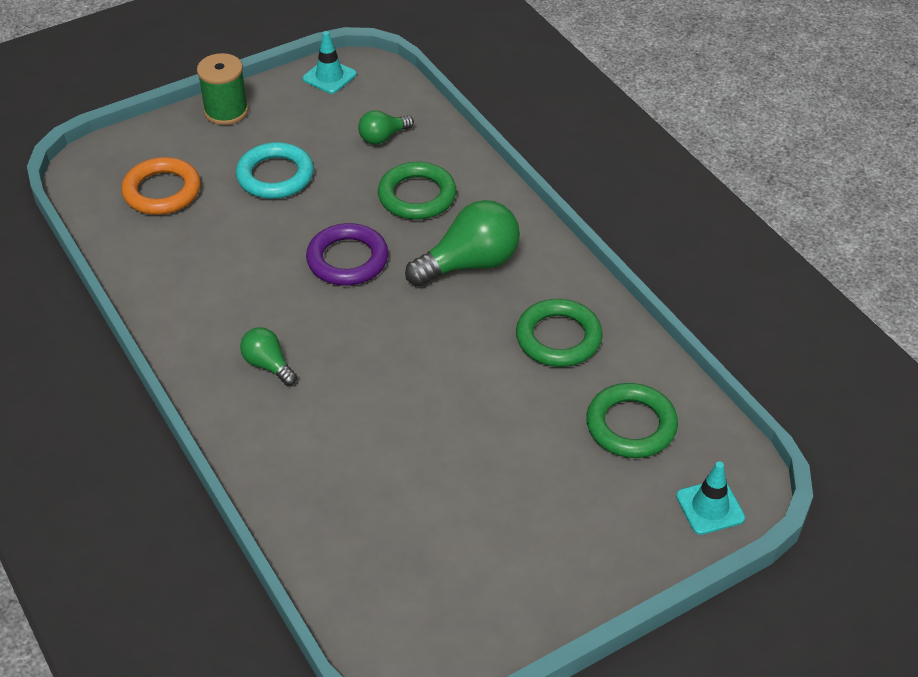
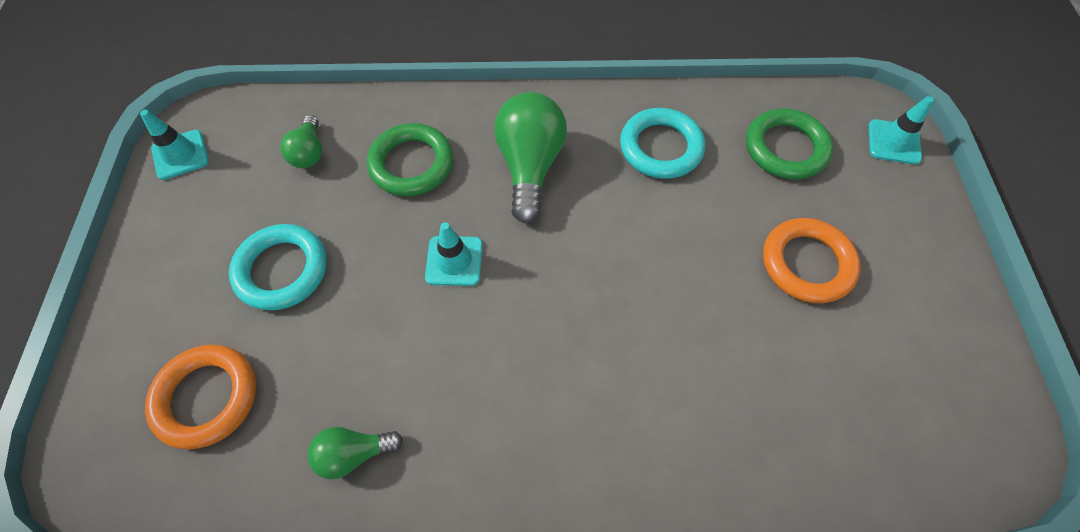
camera: 60 degrees left, 15 degrees up
green spool [197,53,248,125] -> none
green light bulb [240,327,297,386] -> green light bulb moved to [308,427,403,479]
purple ring [306,223,389,286] -> turquoise traffic cone [425,222,483,286]
green ring [516,299,603,367] -> turquoise ring [620,108,705,179]
none -> orange ring [763,218,861,303]

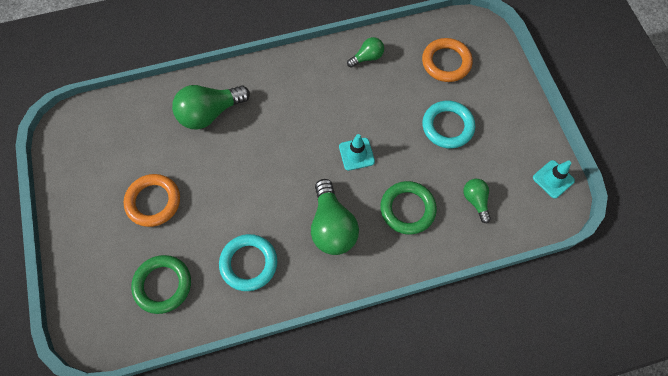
camera: 165 degrees right, 5 degrees up
turquoise traffic cone [869,96,934,165] -> none
none -> green light bulb [172,85,250,129]

